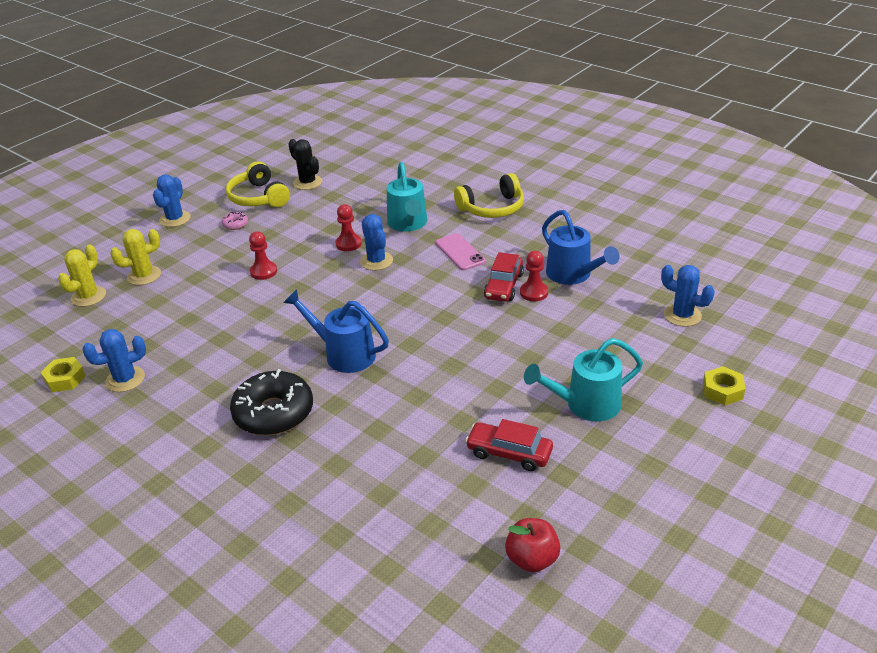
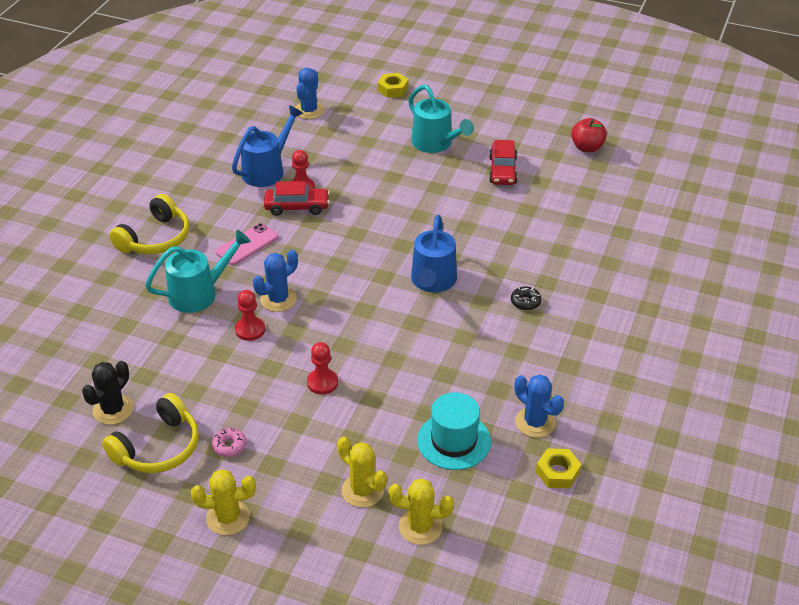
camera: 110 degrees left, 5 degrees up
blue cactus [153,175,191,227] -> yellow cactus [191,469,256,535]
black donut [230,369,313,436] -> black donut [511,286,542,310], size x0.42
yellow headphones [454,173,524,218] -> yellow headphones turned 75 degrees clockwise [109,194,189,254]
none -> turquoise hat [417,392,491,470]

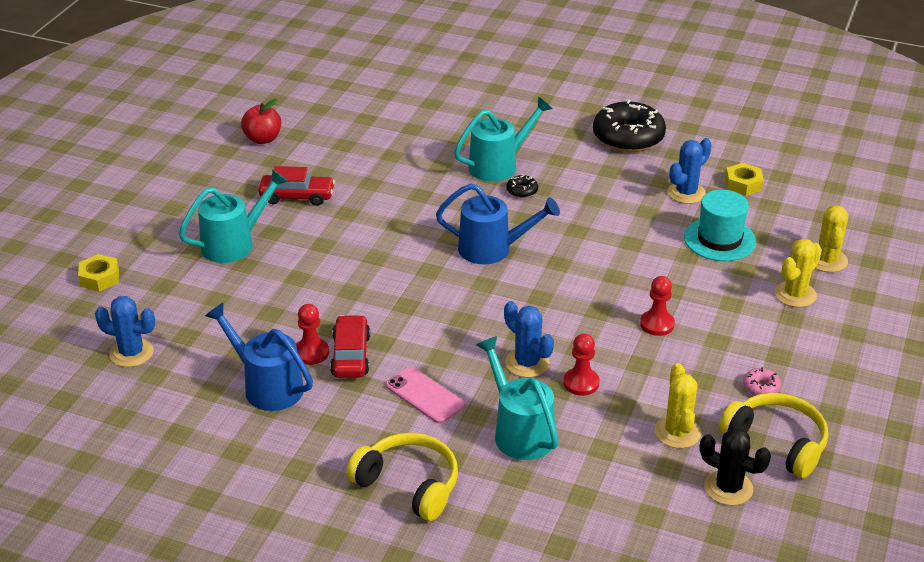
camera: 90 degrees left, 5 degrees down
yellow cactus [191,469,256,535] -> yellow cactus moved to [654,363,701,448]
none -> turquoise watering can [454,97,553,182]
none -> black donut [593,99,666,152]

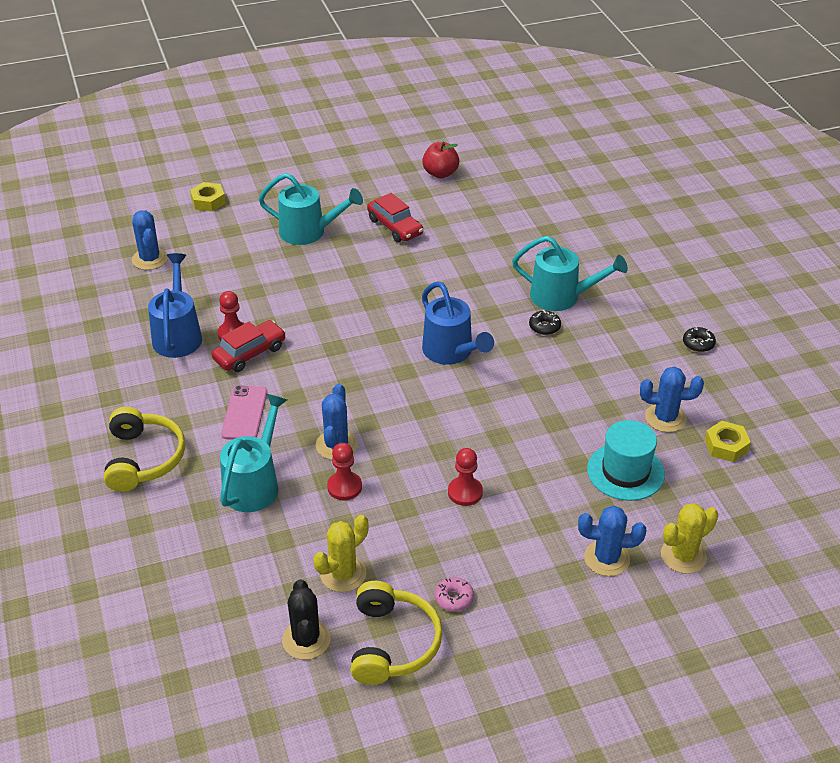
camera: 50 degrees right, 5 degrees up
black donut [593,99,666,152] -> black donut [683,327,716,352], size x0.42
yellow cactus [774,239,822,307] -> blue cactus [578,506,646,576]

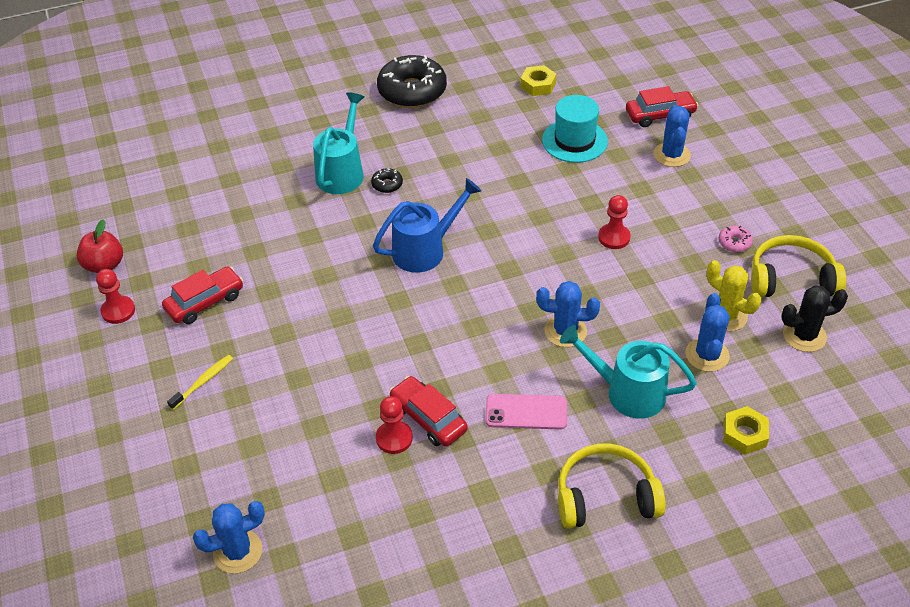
camera: 90 degrees left, 5 degrees up
blue watering can [148,253,202,358] -> none
yellow nut [190,182,226,211] -> yellow nut moved to [723,406,769,455]
turquoise watering can [259,173,363,245] -> yellow toothbrush [167,355,233,410]
red pawn [327,443,362,501] -> red pawn moved to [96,269,135,324]
blue cactus [640,367,704,432] -> blue cactus moved to [685,293,730,372]
yellow cactus [661,503,718,574] -> red car [626,86,698,127]
black donut [683,327,716,352] -> black donut [377,55,447,108], size x2.40

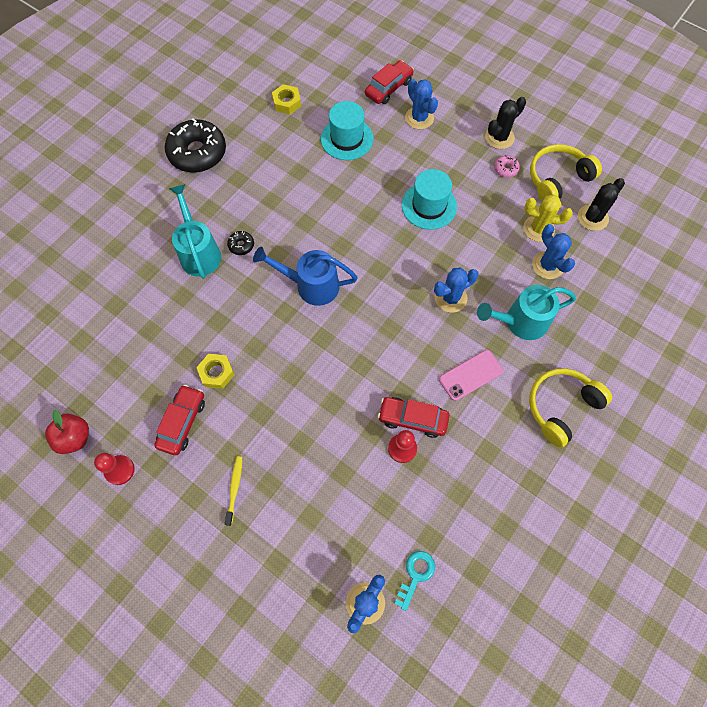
camera: 35 degrees left, 20 degrees up
blue watering can [373,178,482,273] -> blue watering can turned 105 degrees counterclockwise [253,246,358,306]
red pawn [598,195,630,249] -> turquoise hat [402,169,457,230]
yellow nut [723,406,769,455] -> yellow nut moved to [196,354,235,389]
none -> turquoise key [394,551,435,611]
none -> black cactus [485,97,526,149]

